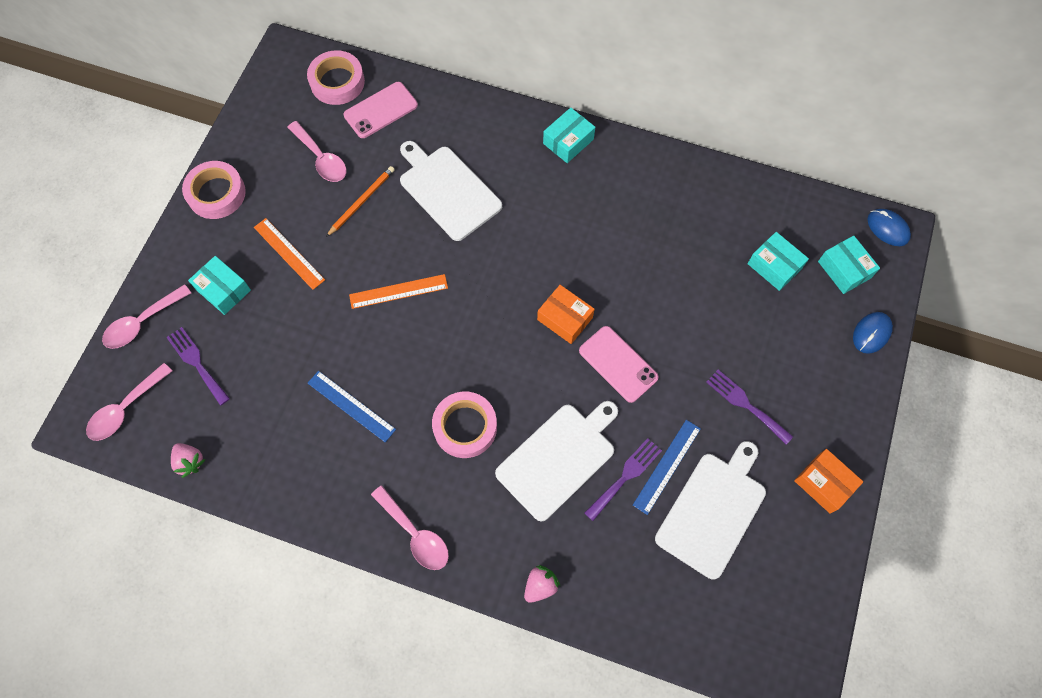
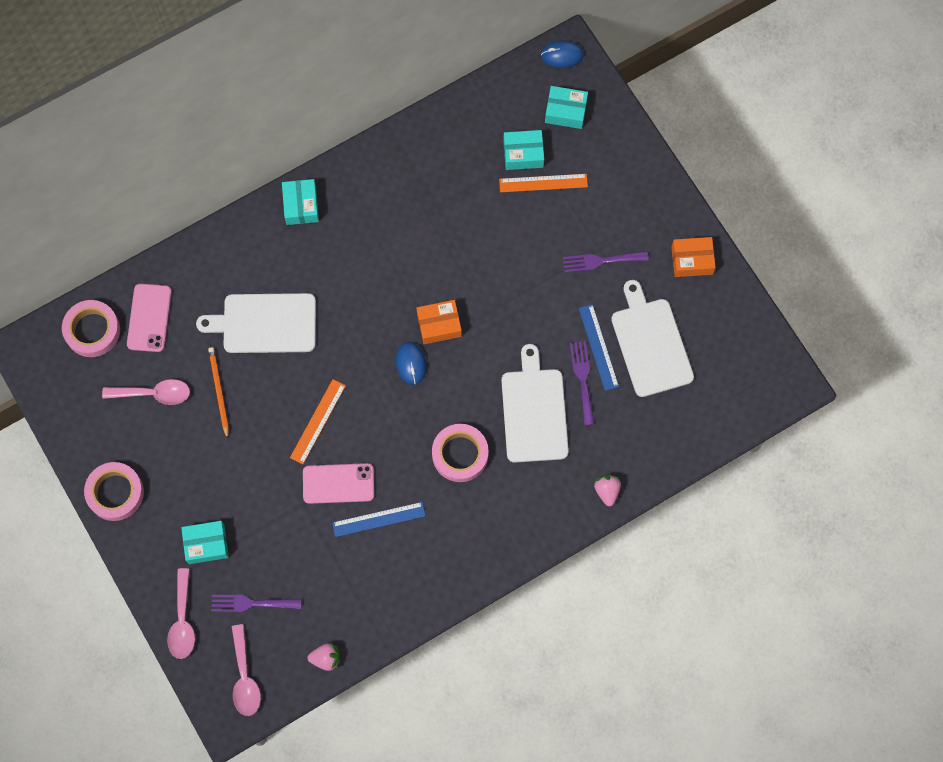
camera: 50 degrees left, 5 degrees up
orange ruler [254,218,325,290] -> orange ruler moved to [499,174,588,192]
pink spoon [371,485,449,570] -> none
pink phone [579,326,659,403] -> pink phone moved to [303,463,374,504]
blue mouse [853,312,893,354] -> blue mouse moved to [396,342,427,385]

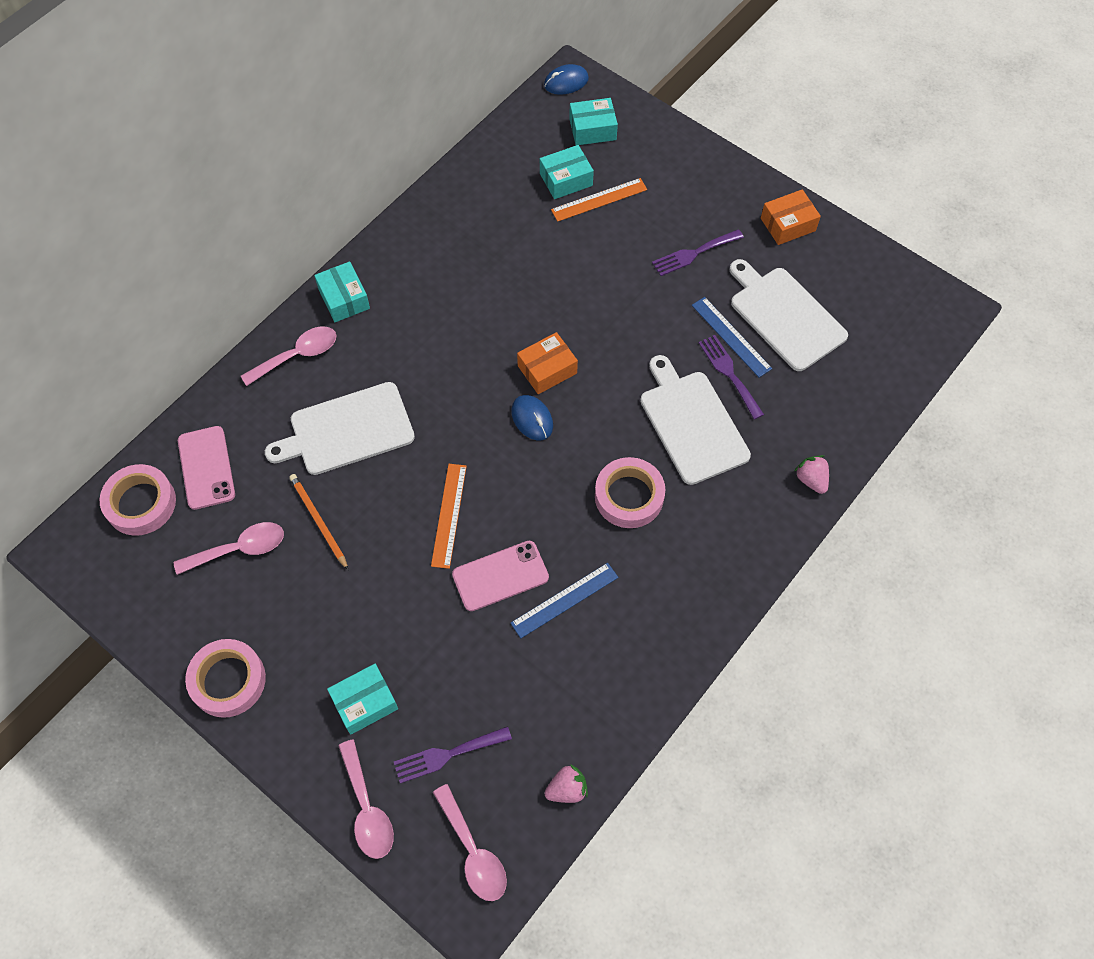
camera: 20 degrees left, 10 degrees down
none -> pink spoon [241,326,337,386]

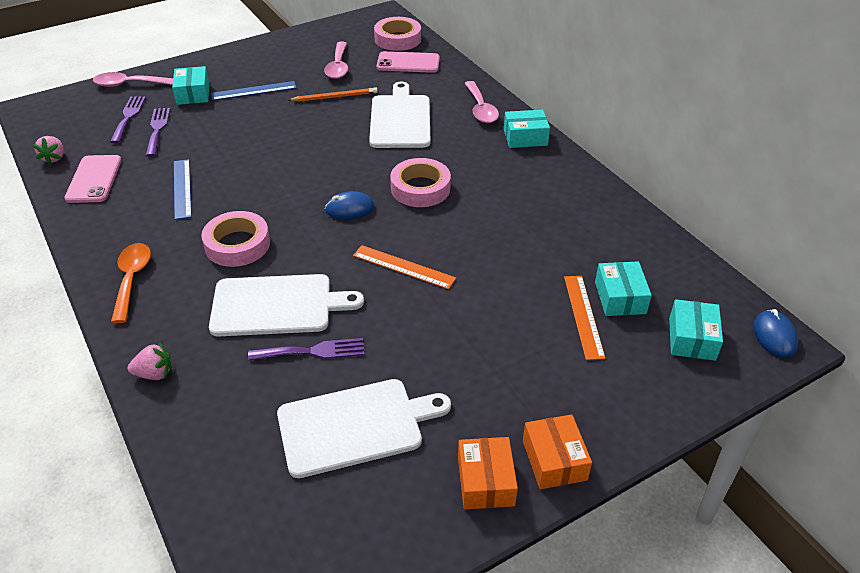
camera: 110 degrees right, 20 degrees down
pink tape [185,639,266,718] -> pink tape moved to [390,158,451,207]
orange ruler [431,464,467,569] -> orange ruler moved to [353,245,456,289]
pink spoon [433,784,507,901] -> none
pink phone [452,541,549,611] -> pink phone moved to [64,155,122,203]
orange box [517,332,578,394] -> orange box moved to [523,414,592,489]
purple fork [652,229,744,276] -> purple fork moved to [146,108,170,157]
blue ruler [692,297,772,377] -> blue ruler moved to [211,81,296,100]
none -> orange spoon [111,243,151,323]

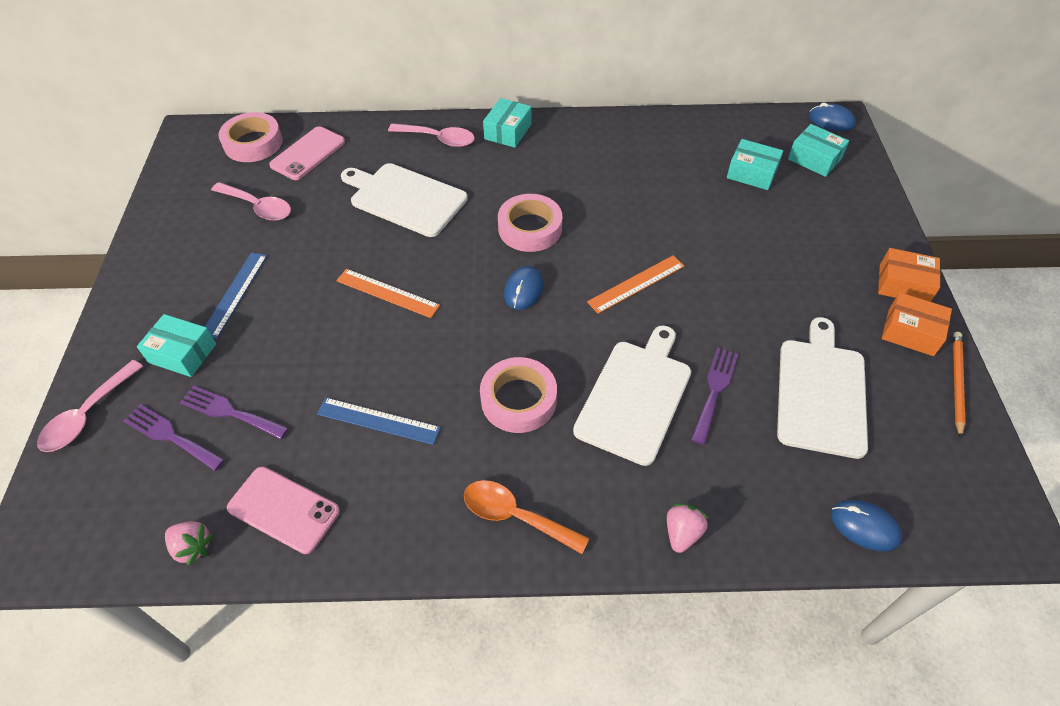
camera: 60 degrees left, 10 degrees up
orange pencil [289,87,378,102] -> orange pencil moved to [953,332,966,438]
orange ruler [564,276,606,360] -> orange ruler moved to [336,269,440,318]
none -> blue mouse [831,500,902,552]

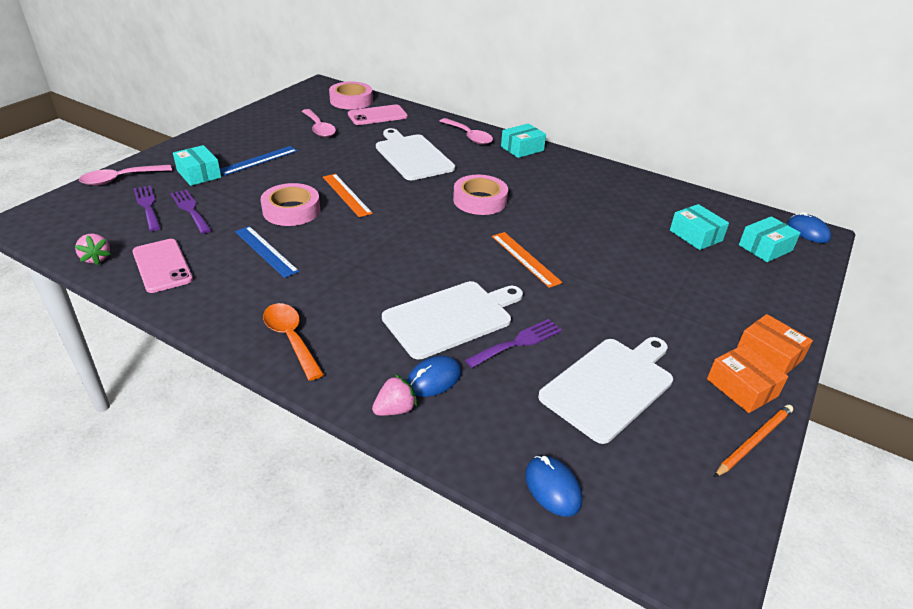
camera: 30 degrees right, 15 degrees down
pink tape [480,357,557,433] -> pink tape moved to [261,183,320,226]
blue mouse [504,266,543,310] -> blue mouse moved to [407,356,462,397]
orange ruler [587,255,685,314] -> orange ruler turned 60 degrees clockwise [492,232,563,288]
turquoise box [788,124,849,177] -> turquoise box turned 75 degrees clockwise [739,216,801,262]

